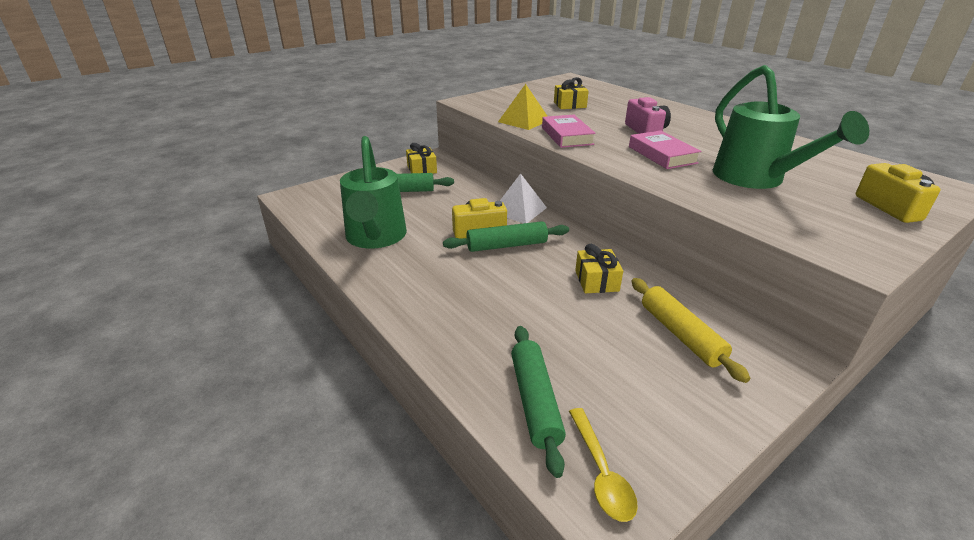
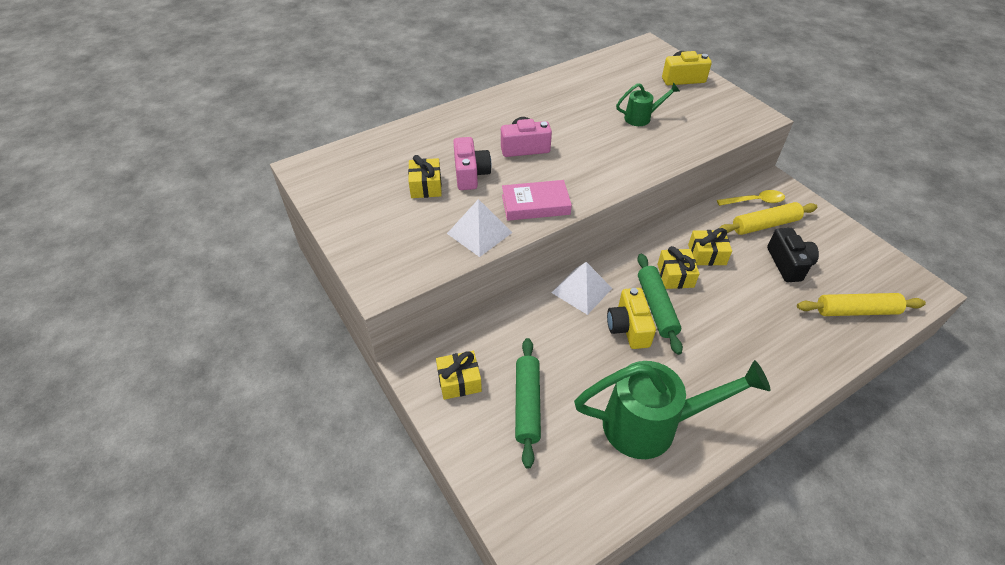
camera: 85 degrees left, 15 degrees up
yellow pyramid [498,84,547,130] -> white pyramid [447,199,513,257]
green rolling pin [511,326,566,478] -> yellow rolling pin [797,293,926,316]
yellow spoon [569,408,638,522] -> yellow spoon moved to [717,190,785,206]
pink book [629,130,701,169] -> none
green watering can [713,65,869,189] -> green watering can [616,82,680,126], size x0.49
none -> pink camera [453,137,491,190]
none -> yellow gift [657,246,700,289]
none -> black camera [767,228,819,282]

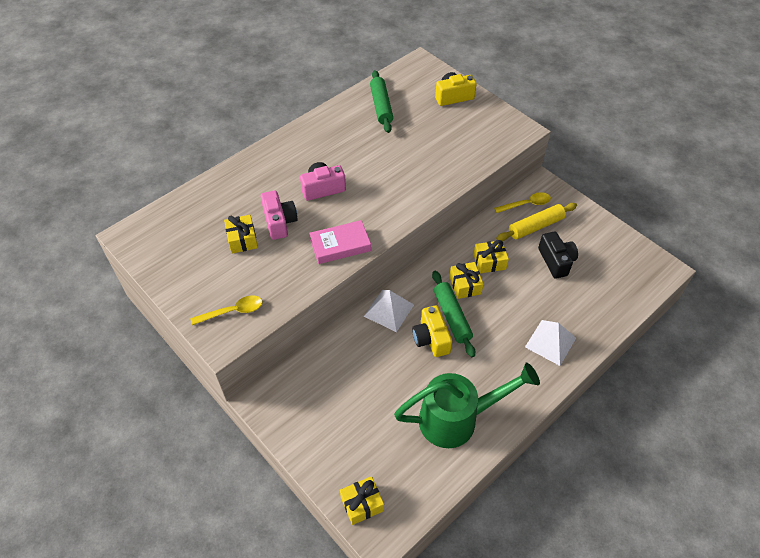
camera: 10 degrees left, 5 degrees up
yellow gift [436,351,482,400] -> yellow gift moved to [340,476,384,525]
white pyramid [447,199,513,257] -> white pyramid moved to [525,320,576,366]
green rolling pin [515,338,541,469] -> green rolling pin moved to [370,70,393,133]
green watering can [616,82,680,126] -> none
yellow rolling pin [797,293,926,316] -> none
none -> yellow spoon [190,296,262,325]

